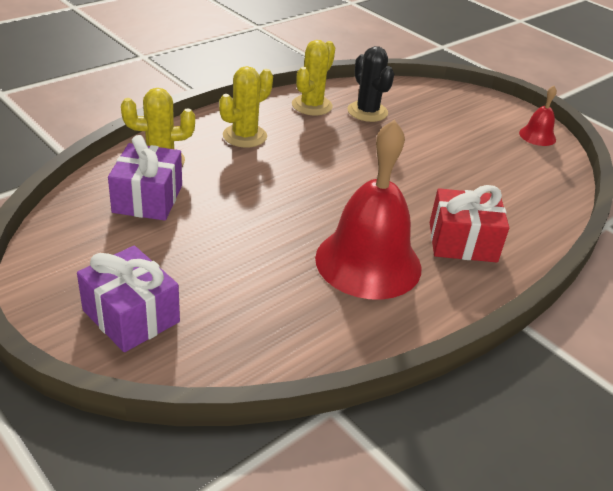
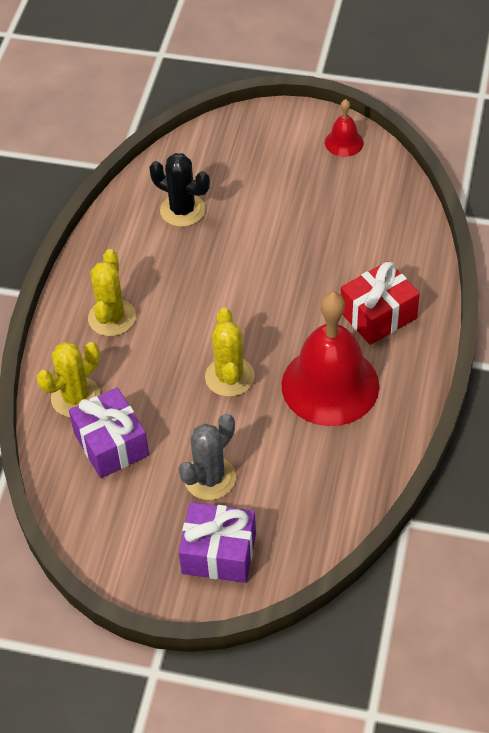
camera: 30 degrees left, 15 degrees up
yellow cactus [292,40,335,115] -> yellow cactus moved to [205,307,255,397]
none -> grey cactus [179,414,236,500]

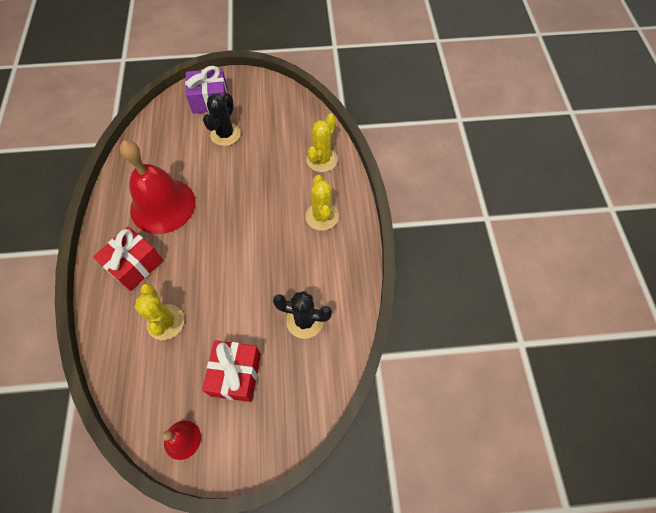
camera: 160 degrees right, 10 degrees up
purple gift [69,387,149,478] -> none
grey cactus [179,414,236,500] -> black cactus [203,93,241,146]
yellow cactus [205,307,255,397] -> yellow cactus moved to [135,283,184,340]
none -> red gift [202,340,261,402]

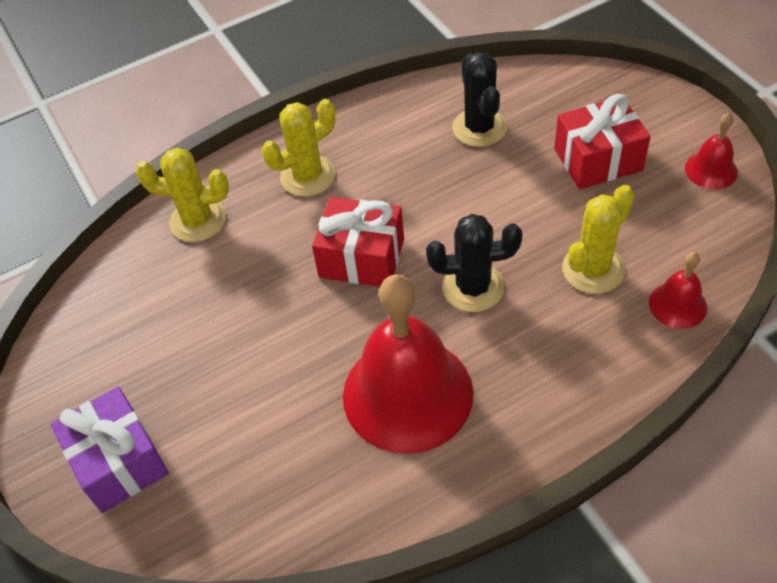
camera: 110 degrees left, 10 degrees down
red gift [93,226,163,291] -> red gift moved to [312,197,404,287]
black cactus [203,93,241,146] -> black cactus moved to [426,214,523,312]
none -> red bell [649,252,707,329]

